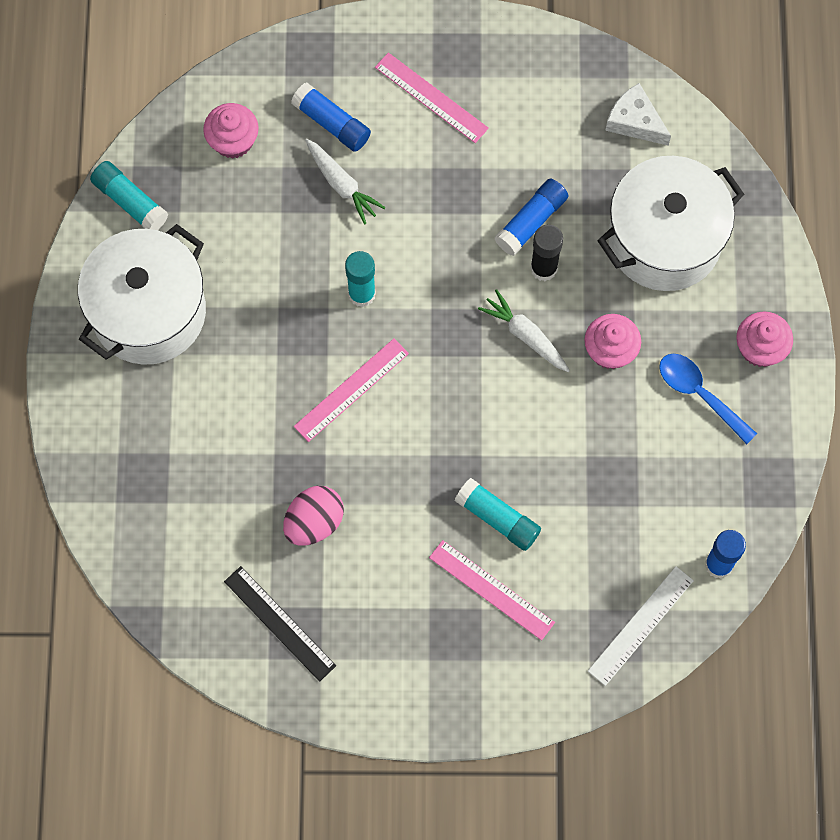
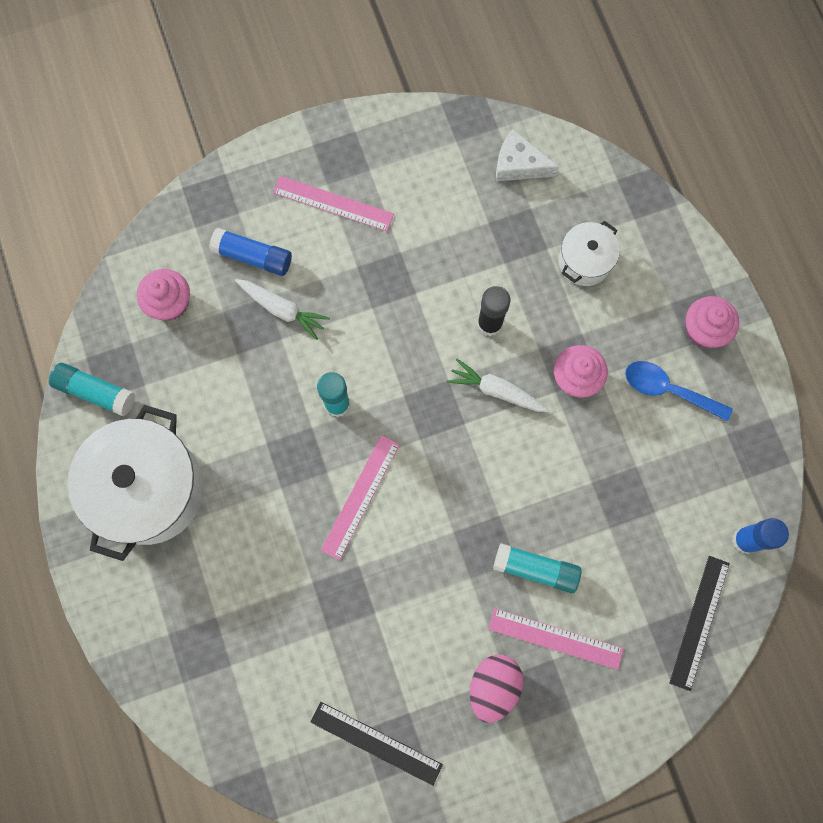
camera: 20 degrees left, 5 degrees up
pink egg [283,486,344,546] -> pink egg moved to [470,655,524,723]
blue glue stick [494,179,568,256] -> none
white ruler [588,566,694,686] -> black ruler [669,556,730,691]
white pot [597,156,744,291] -> white pot [559,221,620,286], size x0.51

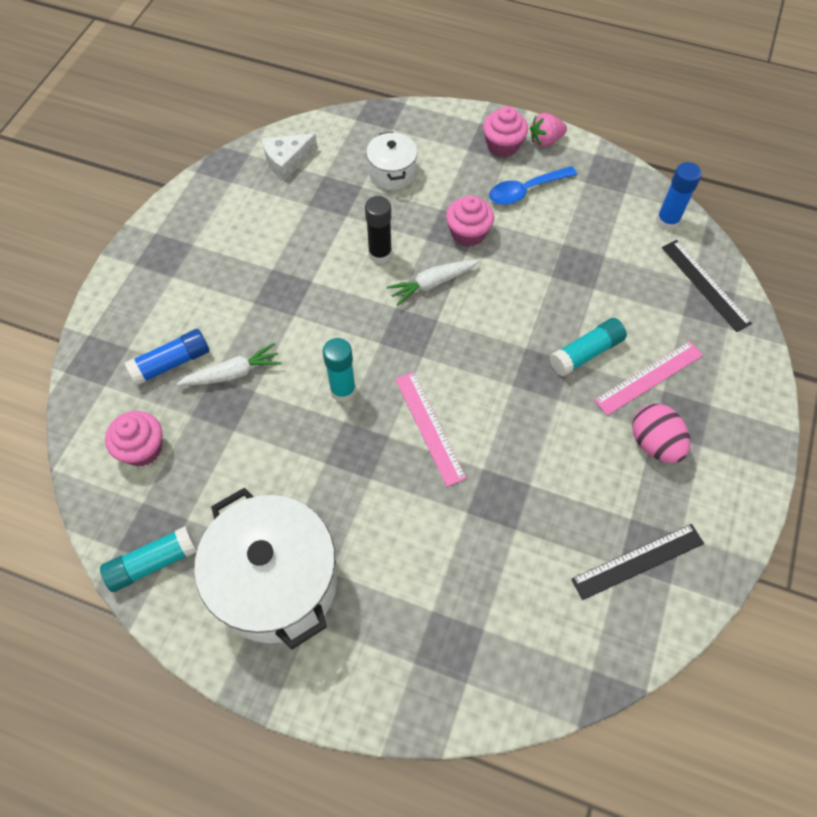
camera: 50 degrees left, 15 degrees down
pink ruler [273,176,394,231] -> none
none -> pink strawberry [530,113,567,147]

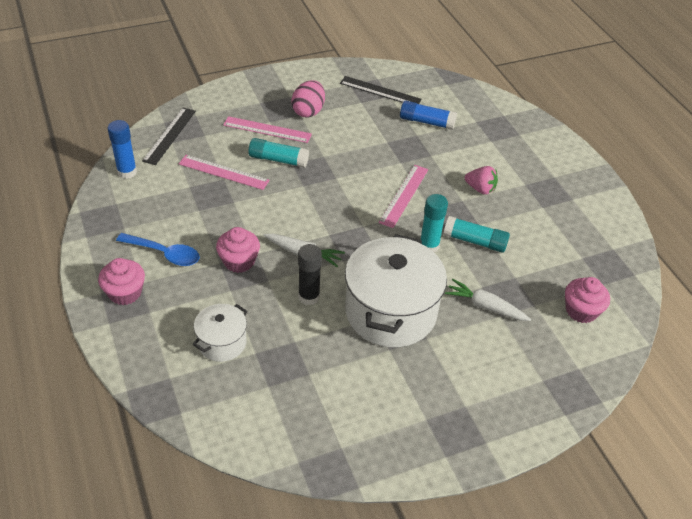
camera: 135 degrees left, 15 degrees down
turquoise glue stick [100,526,197,592] -> turquoise glue stick moved to [443,216,510,253]
blue glue stick [125,329,209,386] -> blue glue stick moved to [400,101,457,130]
white pot [194,488,337,649] -> white pot moved to [345,234,447,347]
white cheese [262,133,317,181] -> none
pink strawberry [530,113,567,147] -> pink strawberry moved to [465,166,498,195]
none -> pink ruler [179,155,270,190]

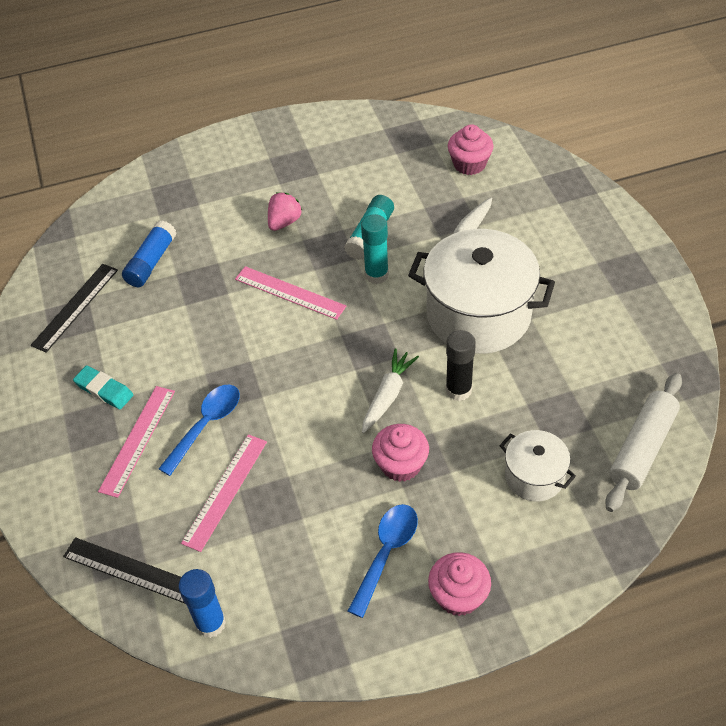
camera: 80 degrees left, 5 degrees up
turquoise glue stick [248,138,309,168] -> blue spoon [159,385,240,476]
pink egg [291,80,325,118] -> turquoise eraser [73,365,133,409]
none -> white rolling pin [605,373,682,512]

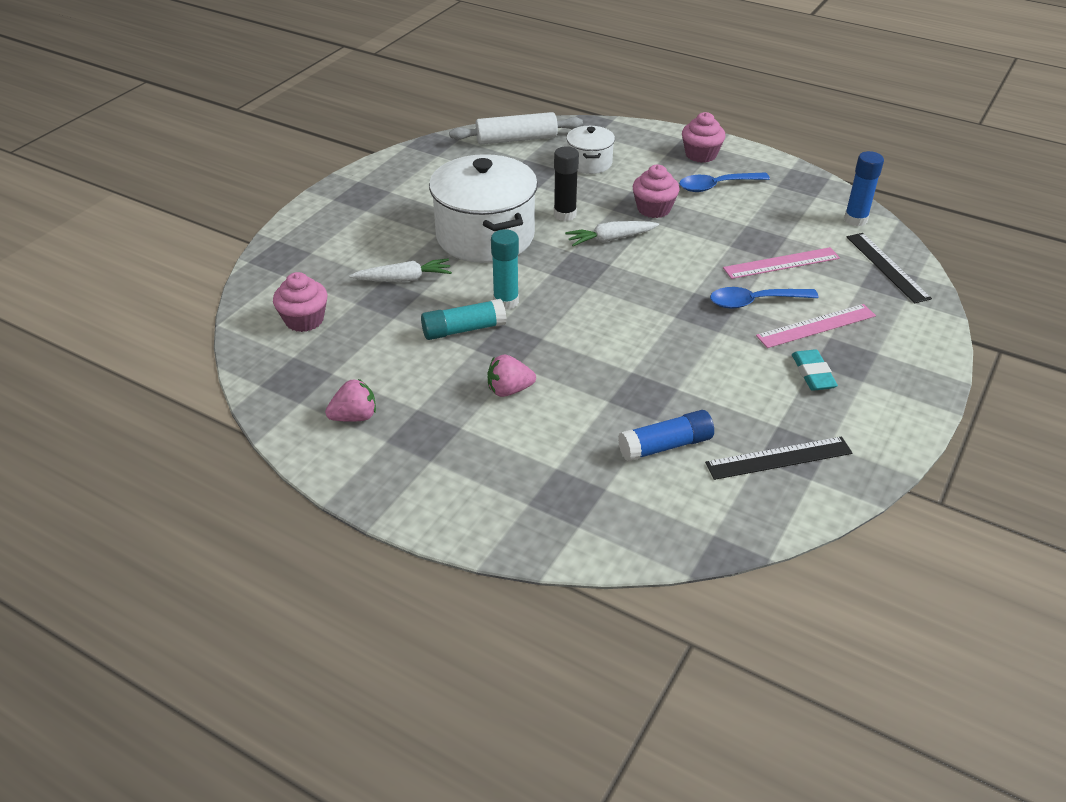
camera: 135 degrees left, 10 degrees down
pink ruler [235,266,346,320] -> none
none -> pink strawberry [325,379,376,422]

